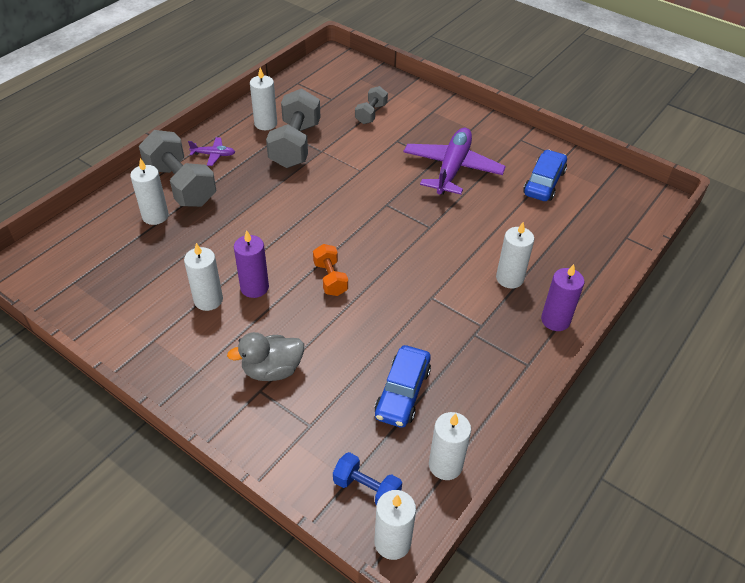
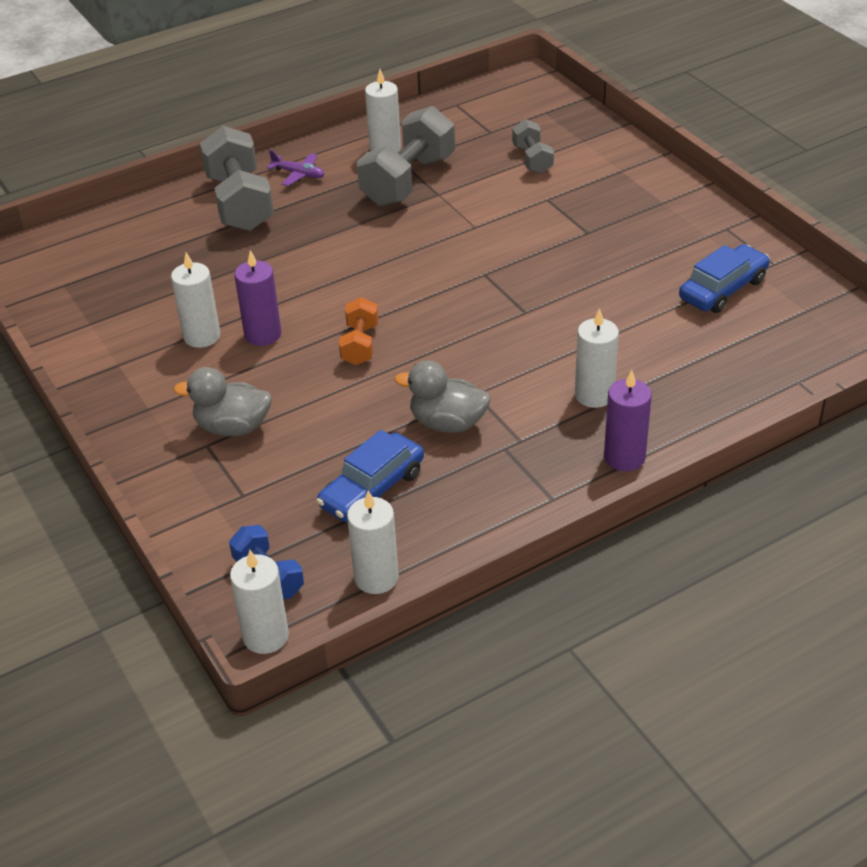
camera: 25 degrees right, 5 degrees down
white candle [130,158,169,225] -> none
grey dumbbell [355,86,388,124] -> grey dumbbell turned 60 degrees counterclockwise [512,119,554,174]
purple plane [403,128,506,195] -> none
none -> grey duck [394,360,491,433]

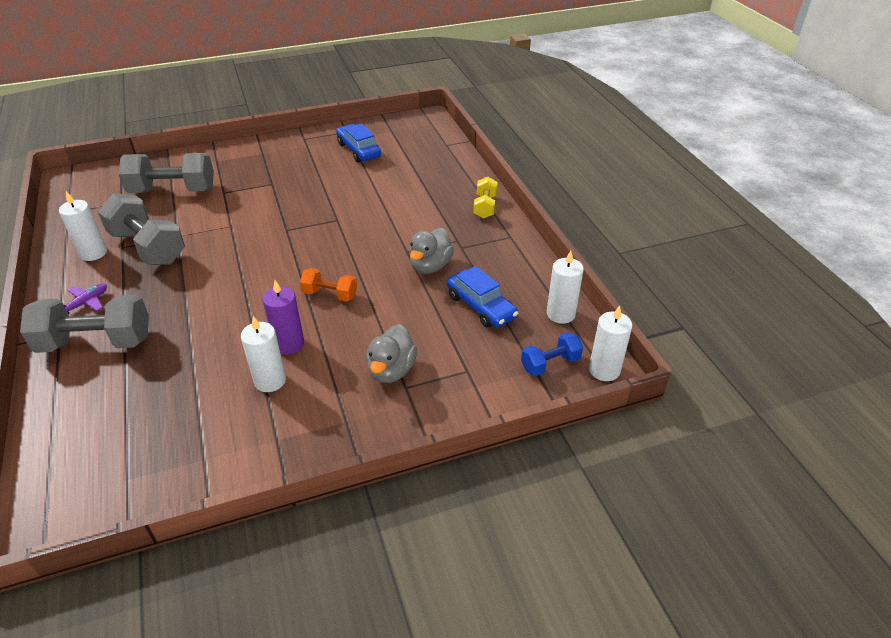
camera: 80 degrees left, 0 degrees up
grey dumbbell [512,119,554,174] -> grey dumbbell [119,153,214,193], size x1.86
white candle [575,308,619,408] -> none
purple candle [604,370,652,471] -> yellow dumbbell [474,177,498,219]

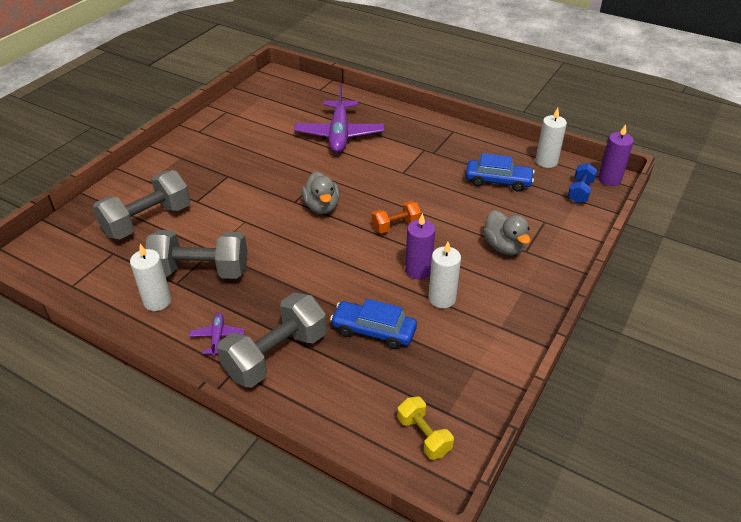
camera: 40 degrees left, 0 degrees up
blue car [336,123,381,162] -> blue car moved to [330,299,417,349]
grey duck [409,228,454,274] -> grey duck moved to [302,172,340,214]
yellow dumbbell [474,177,498,219] -> yellow dumbbell moved to [397,397,454,460]
white candle [589,305,632,381] -> purple candle [598,124,634,186]
none -> purple plane [294,83,384,153]

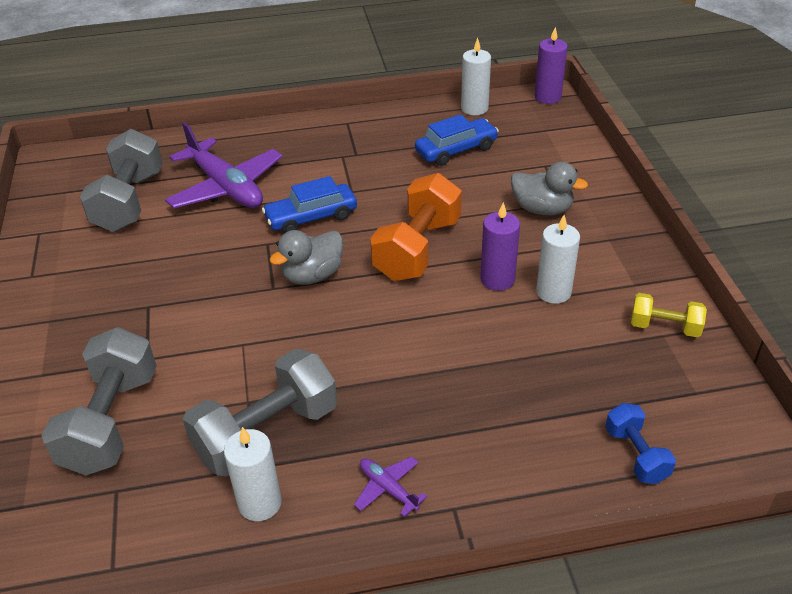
camera: 40 degrees left, 0 degrees up
grey dumbbell [217,293,327,388] -> grey dumbbell moved to [80,129,163,232]
grey duck [302,172,340,214] -> grey duck turned 105 degrees clockwise [270,230,343,285]
blue car [330,299,417,349] -> blue car moved to [262,176,357,234]
orange dumbbell [372,201,421,233] -> orange dumbbell [370,173,462,281], size x1.86
yellow dumbbell [397,397,454,460] -> yellow dumbbell moved to [631,293,707,337]
blue dumbbell [568,163,597,203] -> blue dumbbell moved to [605,403,676,484]

